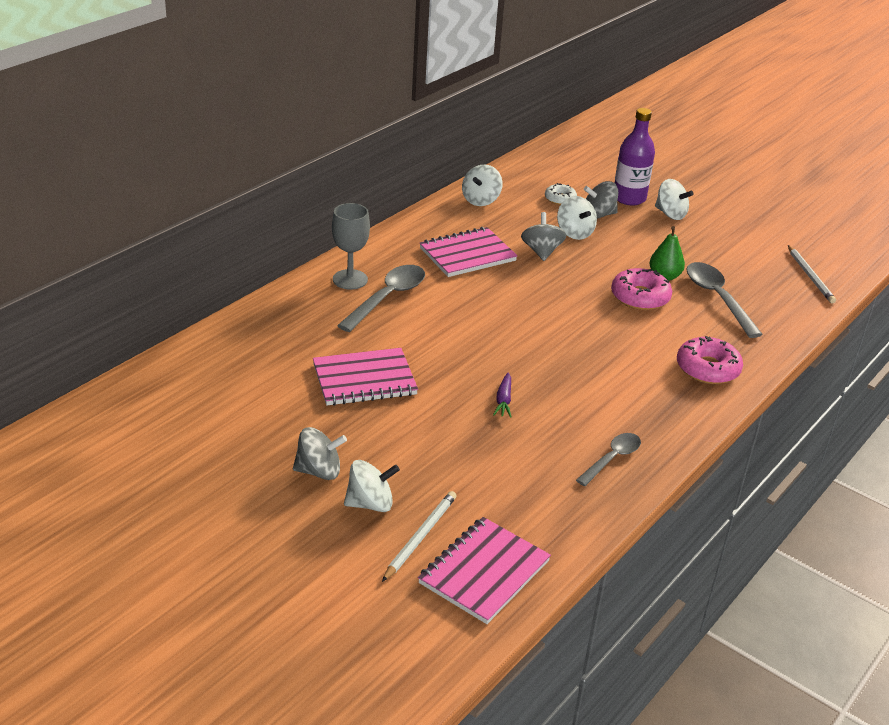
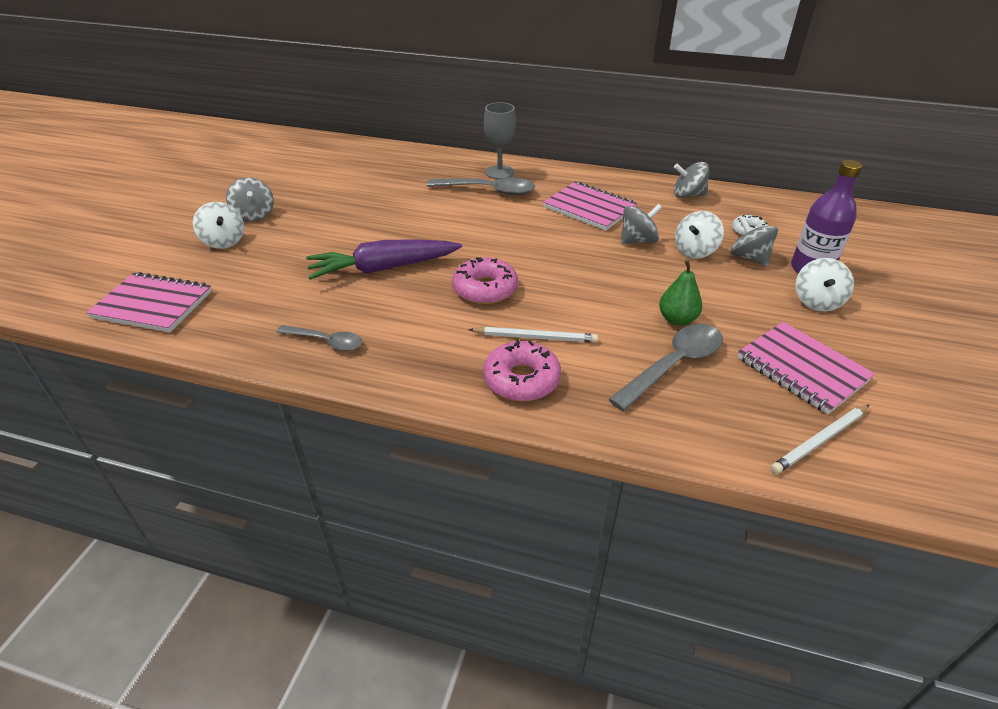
camera: 70 degrees right, 5 degrees up
pink notebook [313,348,418,406] -> pink notebook moved to [737,322,875,414]
white pencil [382,491,457,582] -> white pencil moved to [468,327,598,343]
white spinning top [462,165,503,206] -> grey spinning top [674,162,709,198]
purple carrot [493,372,511,418] -> purple carrot [306,239,462,280], size x2.36
pink donut [611,268,672,310] -> pink donut moved to [452,257,518,304]

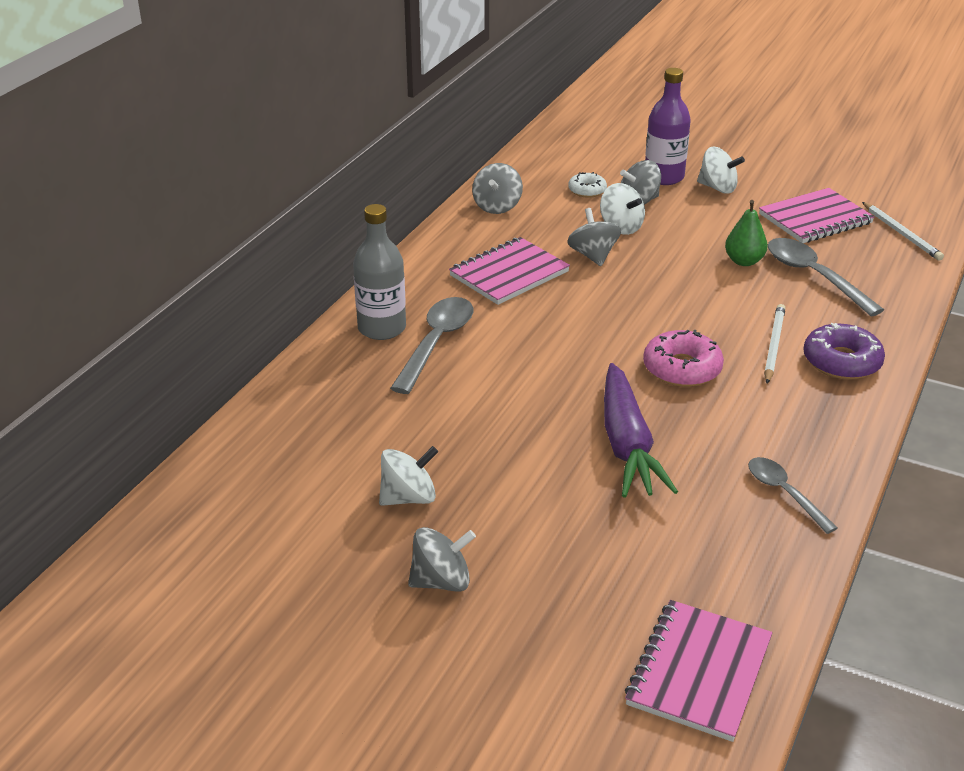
camera: 80 degrees left, 5 degrees down
white spinning top [193,202,244,249] -> white spinning top moved to [379,446,438,506]
grey spoon [277,325,362,351] -> grey spoon turned 60 degrees counterclockwise [748,457,838,534]
pink donut [483,339,561,401] -> purple donut [803,323,885,380]
grey goblet [484,102,516,179] -> grey bottle [353,204,406,340]

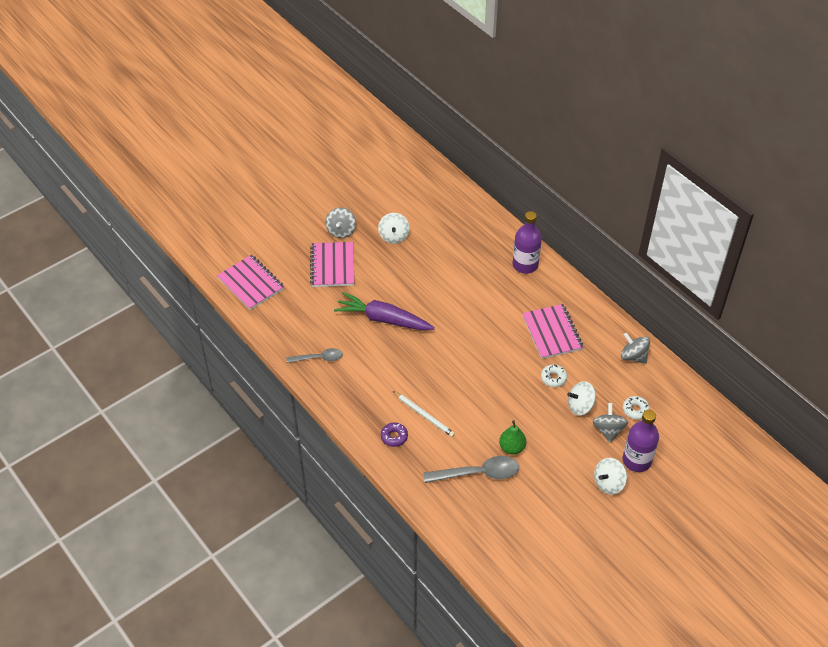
camera: 115 degrees right, 15 degrees up
grey bottle [353,204,406,340] -> purple bottle [513,211,542,274]
grey spoon [390,297,473,394] -> none
grey spinning top [567,208,621,266] -> white donut [541,364,567,387]
pink donut [643,330,724,387] -> none
pink notebook [759,188,875,243] -> pink notebook moved to [310,242,354,287]
purple donut [803,323,885,380] -> purple donut [381,423,408,447], size x0.60
white pencil [862,202,944,261] -> none

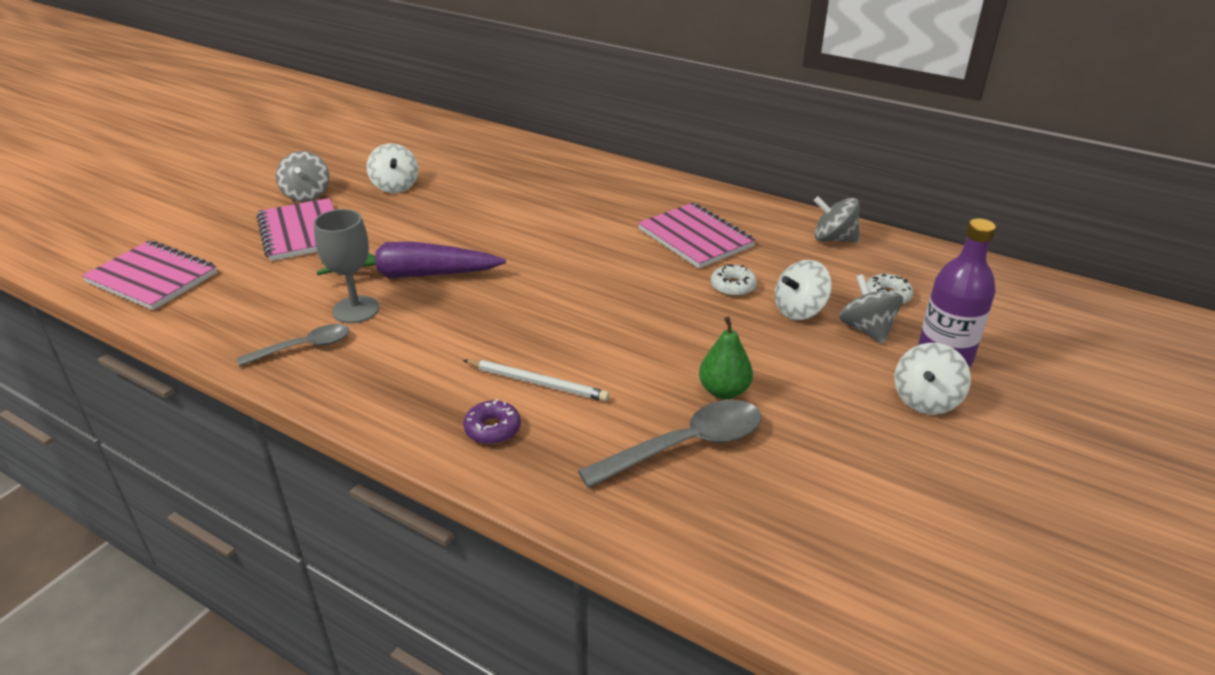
camera: 20 degrees left, 15 degrees down
purple bottle [513,211,542,274] -> none
none -> grey goblet [314,209,380,323]

